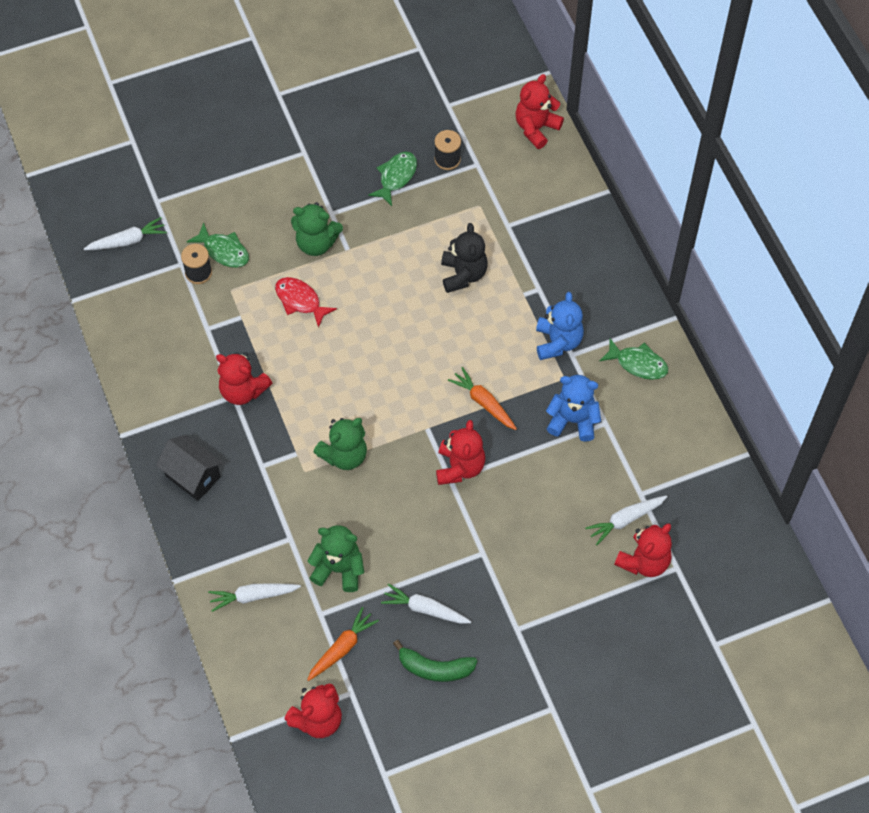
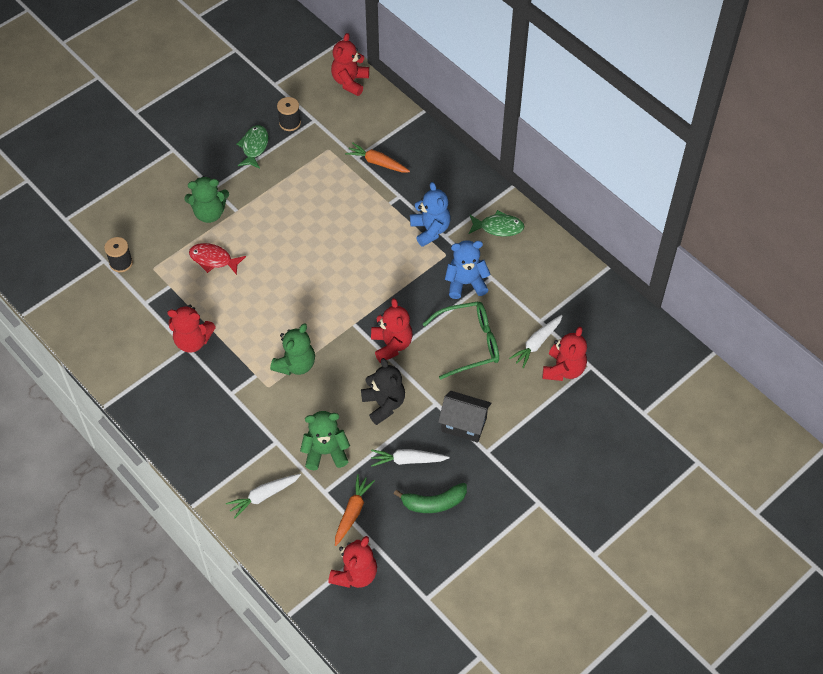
camera: 20 degrees left, 5 degrees down
white carrot [84,217,167,250] -> none
black house [156,435,223,501] -> black house moved to [438,391,492,443]
green fish [187,222,249,268] -> none
black teddy bear [441,223,488,293] -> black teddy bear moved to [361,358,405,425]
orange carrot [448,367,517,430] -> orange carrot moved to [345,142,410,172]
none -> green glasses [423,301,499,380]

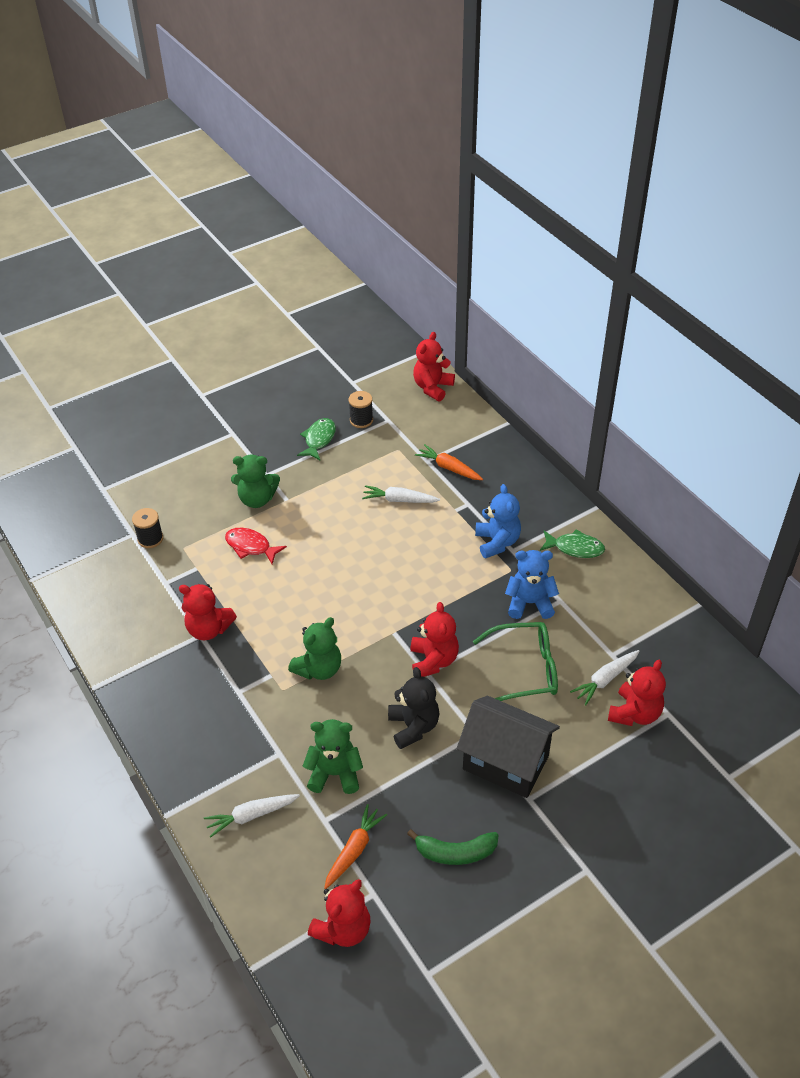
camera: 10 degrees right, 10 degrees down
white carrot [371,449,449,467] -> white carrot moved to [362,485,440,503]
black house [438,391,492,443] -> black house [457,696,560,798], size x1.50

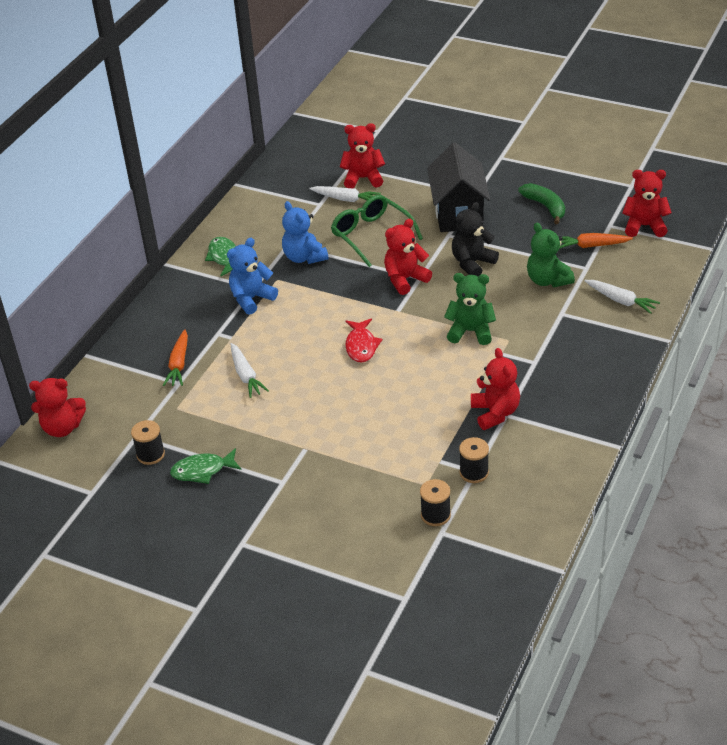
camera: 120 degrees left, 5 degrees down
red fish [225,528,287,564] -> red fish moved to [345,319,382,362]
green teddy bear [231,455,280,508] -> none
none -> black spool [459,437,489,483]

